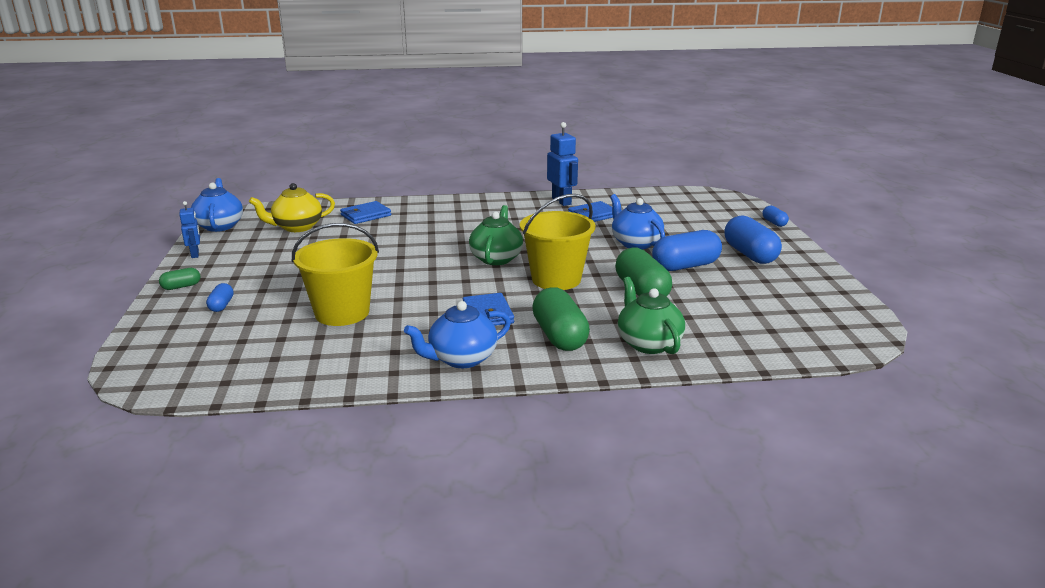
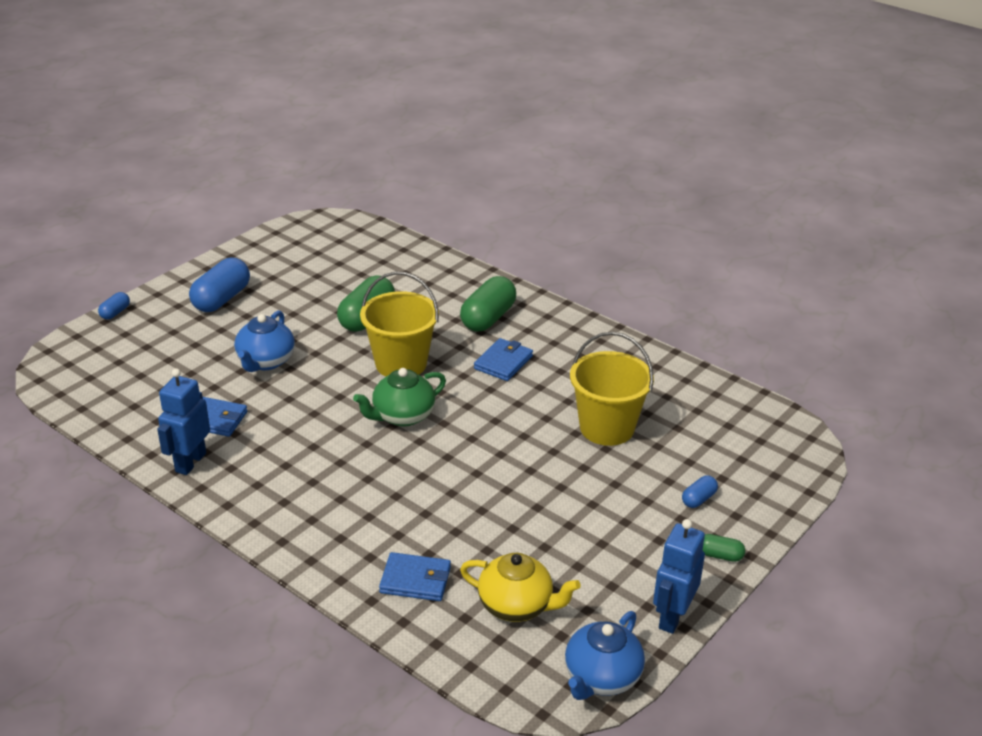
camera: 135 degrees left, 10 degrees up
blue robot [179,201,200,258] -> blue robot [653,519,705,634], size x1.67
blue teapot [404,301,511,368] -> none
green teapot [617,277,685,354] -> none
blue capsule [652,230,722,271] -> none

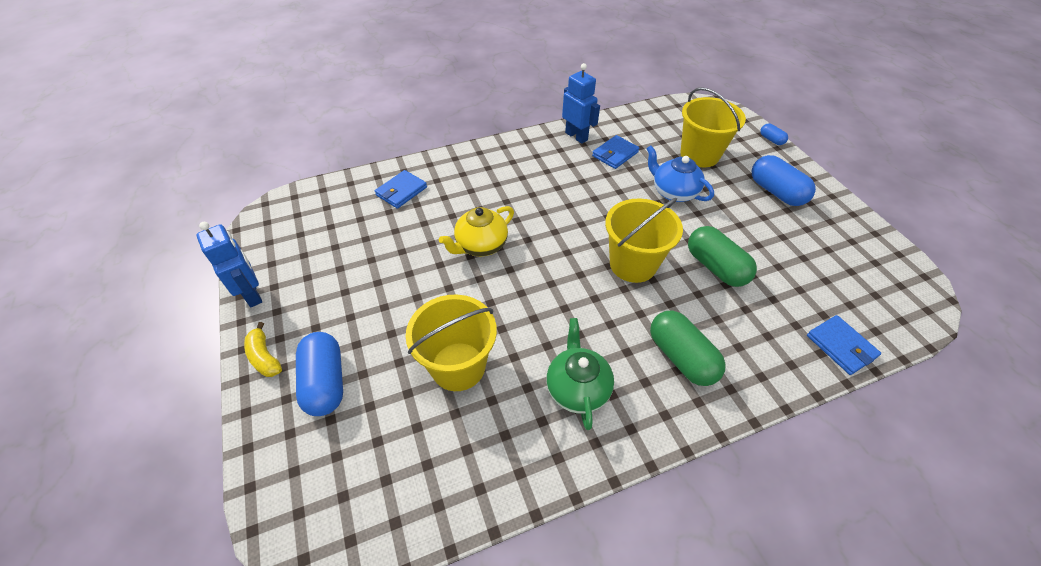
camera: 120 degrees right, 15 degrees up
green teapot [353,368,446,427] -> green teapot moved to [546,318,614,430]
yellow teapot [460,553,581,622] -> yellow teapot moved to [439,206,514,256]
blue wallet [474,338,533,381] -> blue wallet moved to [807,315,881,375]
blue teapot [565,611,645,700] -> none
blue capsule [682,475,718,508] -> blue capsule [296,332,343,416], size x2.03
green capsule [702,534,745,562] -> yellow banana [244,322,282,377]
none -> yellow bucket [680,87,746,167]

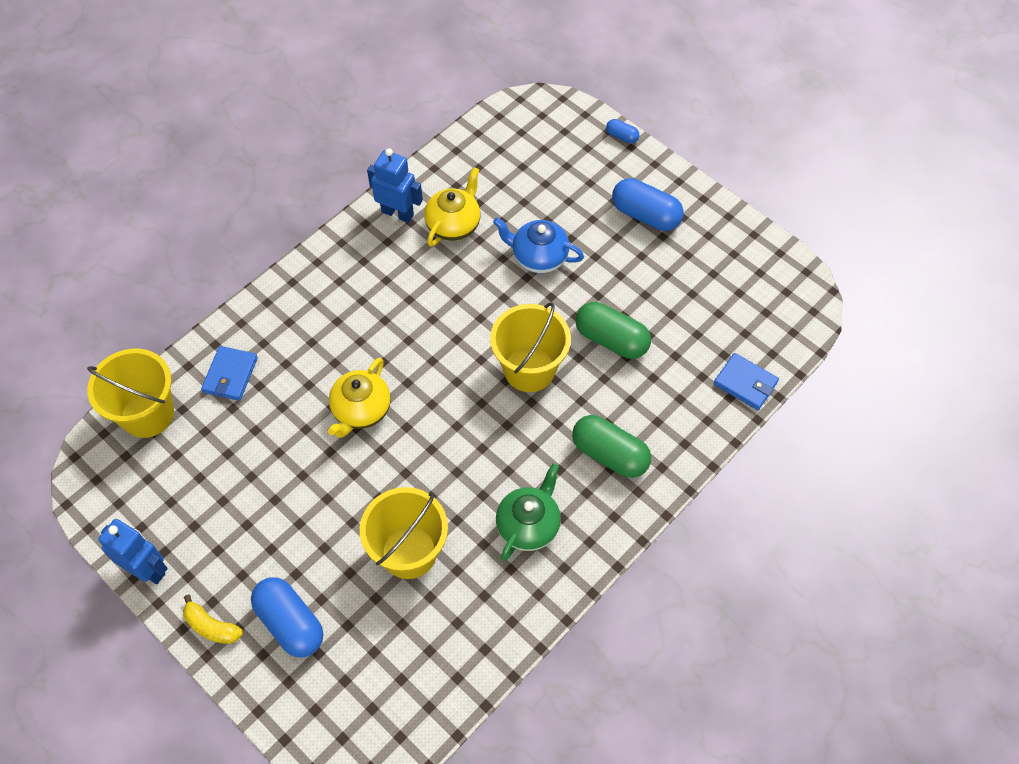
camera: 25 degrees left, 10 degrees up
green teapot [546,318,614,430] -> green teapot turned 60 degrees clockwise [496,463,561,561]
blue wallet [592,135,639,169] -> yellow teapot [424,167,480,247]
yellow bucket [680,87,746,167] -> yellow bucket moved to [87,349,174,438]

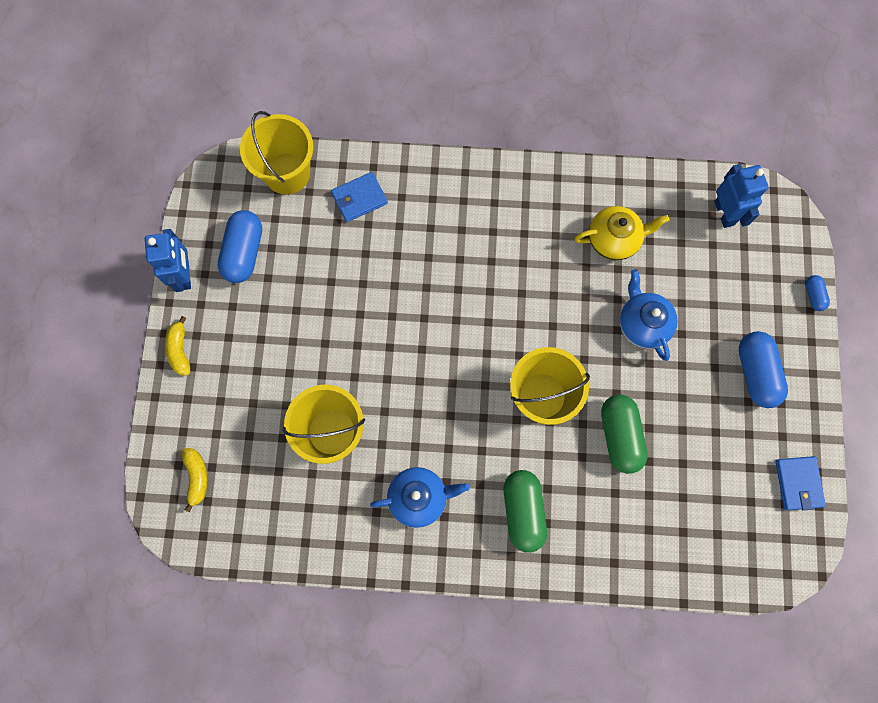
camera: 50 degrees right, 15 degrees up
blue capsule [251,577,323,658] -> blue capsule moved to [218,210,262,283]
yellow teapot [328,358,391,438] -> none
blue robot [367,148,423,223] -> blue robot moved to [714,164,769,228]
green teapot [496,463,561,561] -> blue teapot [370,467,470,528]
blue wallet [714,353,779,410] -> blue wallet moved to [775,456,826,511]
none -> yellow banana [182,448,208,513]

